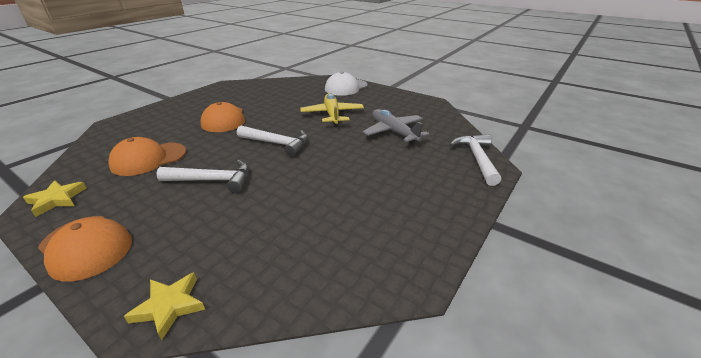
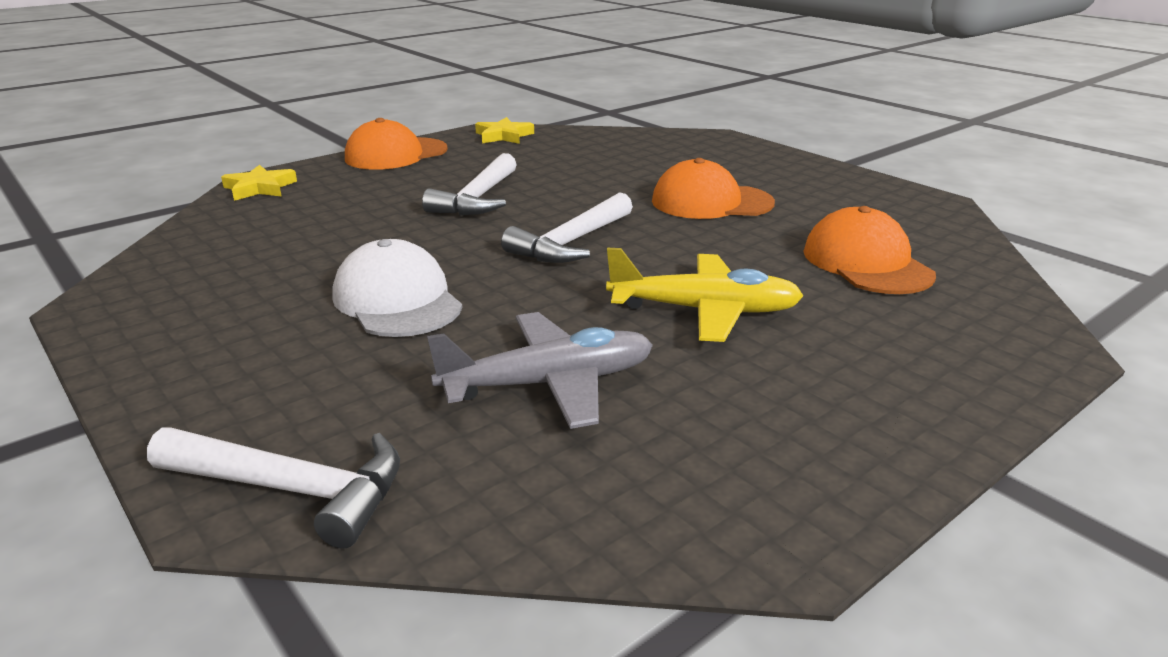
camera: 105 degrees right, 5 degrees down
orange cap [108,137,186,176] -> orange cap moved to [803,206,936,294]
white cap [325,71,368,96] -> white cap moved to [332,239,462,337]

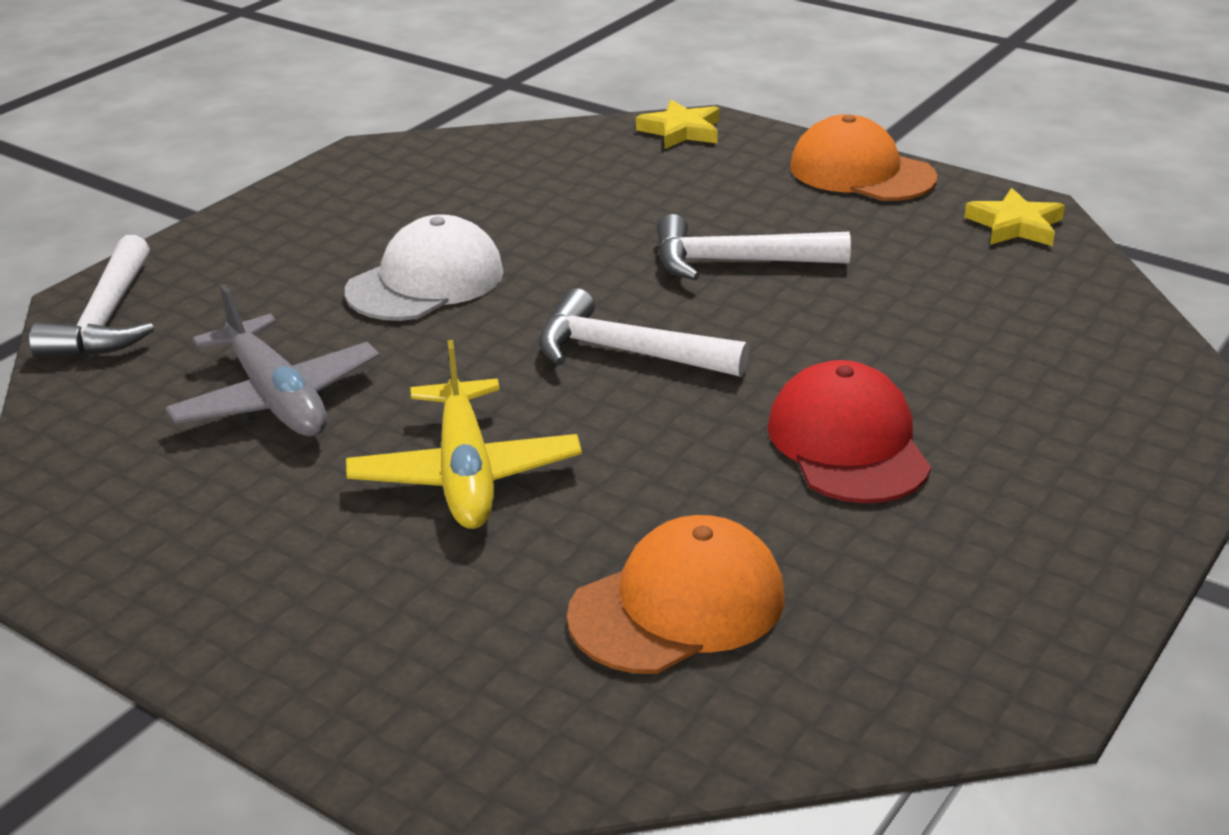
camera: 75 degrees right, 5 degrees up
orange cap [652,158,775,219] -> red cap [767,360,931,503]

